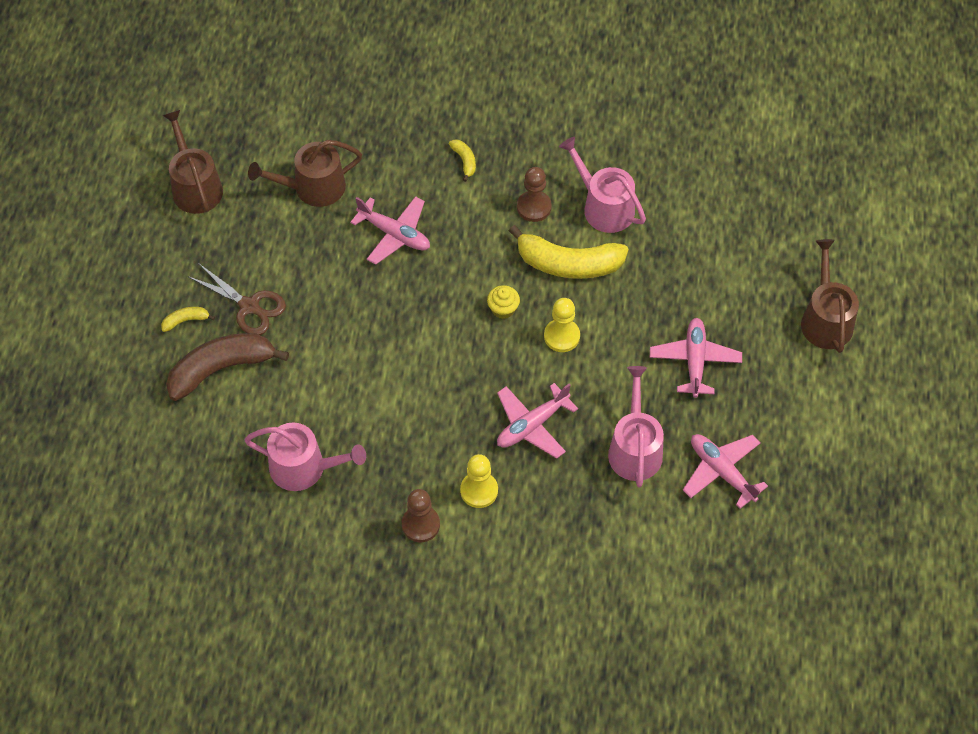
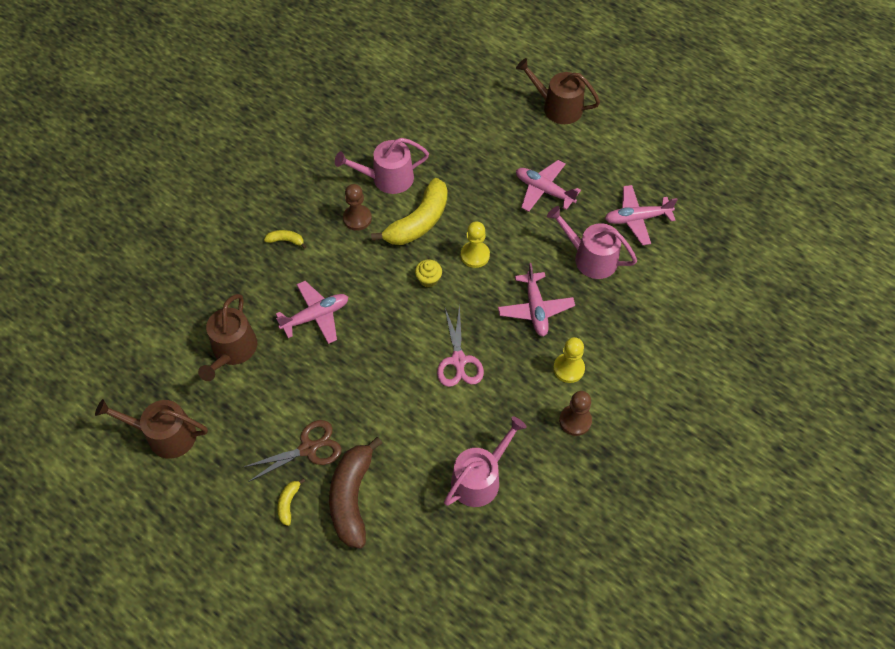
camera: 60 degrees left, 0 degrees up
none -> pink scissors [437,305,484,387]

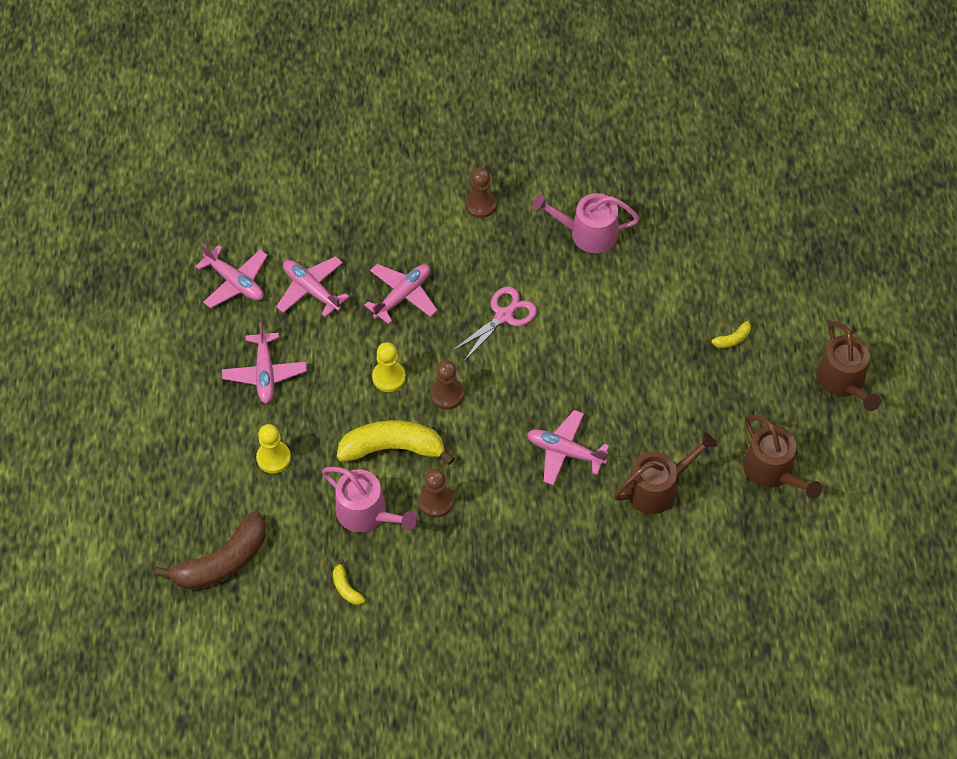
camera: 130 degrees left, 0 degrees up
brown scissors [242,420,342,482] -> none
yellow banana [264,230,306,249] -> yellow banana moved to [333,559,365,605]
brown banana [329,437,382,549] -> brown banana moved to [155,512,266,589]
yellow cupcake [415,259,442,287] -> brown pawn [430,360,464,410]
brown watering can [516,58,600,124] -> brown watering can moved to [816,321,881,411]
pink watering can [547,206,637,279] -> pink plane [276,256,349,317]
yellow pawn [553,337,585,383] -> yellow pawn moved to [256,424,291,474]

